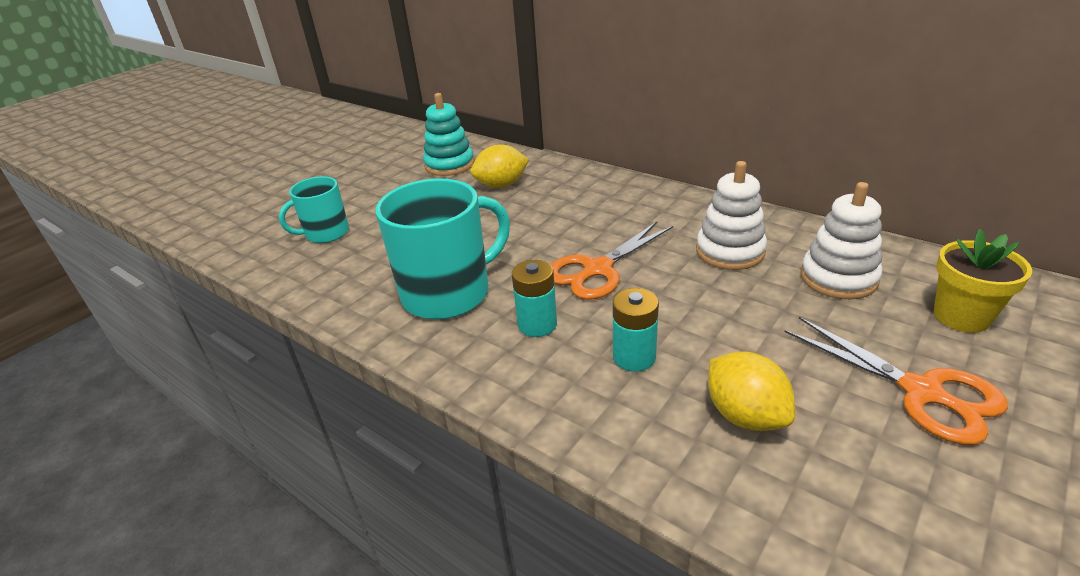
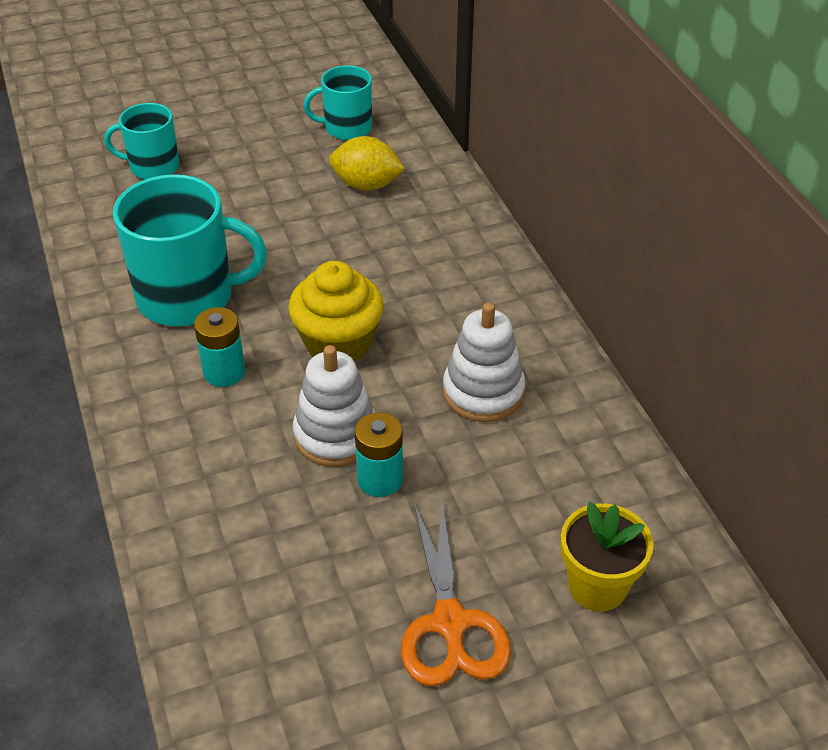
camera: 30 degrees right, 10 degrees up
turquoise stacking toy [423,93,474,176] -> turquoise mug [304,65,372,140]
orange scissors [550,221,673,300] -> yellow cupcake [288,261,384,362]
turquoise battery [613,288,659,372] -> turquoise battery moved to [355,412,403,497]
yellow lemon [708,351,795,431] -> none
white stacking toy [800,182,882,299] -> white stacking toy moved to [293,345,375,467]

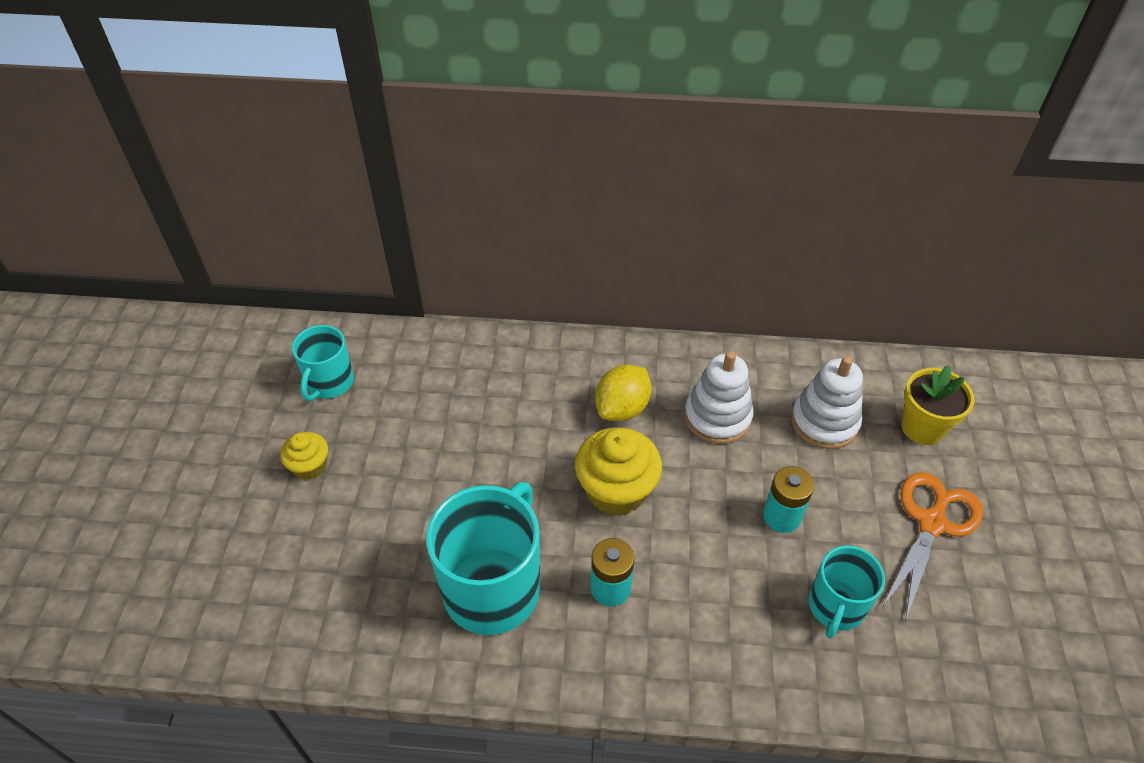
camera: 65 degrees left, 5 degrees up
turquoise mug [104,103,179,180] -> turquoise mug moved to [808,546,885,639]
white stacking toy [293,345,375,467] -> white stacking toy moved to [791,356,863,449]
yellow lemon [329,136,405,191] -> yellow lemon moved to [595,365,651,421]
orange scissors [401,496,511,687] -> orange scissors turned 75 degrees counterclockwise [883,472,983,621]
none -> yellow cupcake [280,432,328,480]

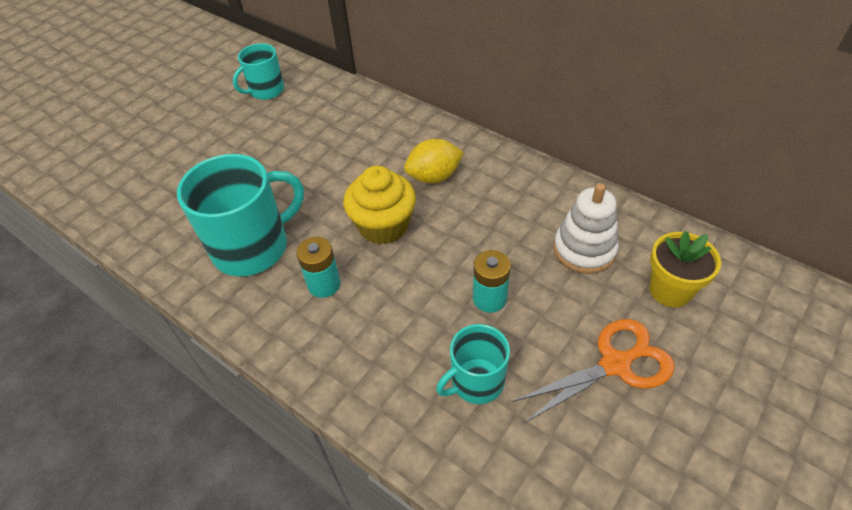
camera: 35 degrees right, 0 degrees up
yellow cupcake [280,432,328,480] -> none
white stacking toy [684,351,754,444] -> none

